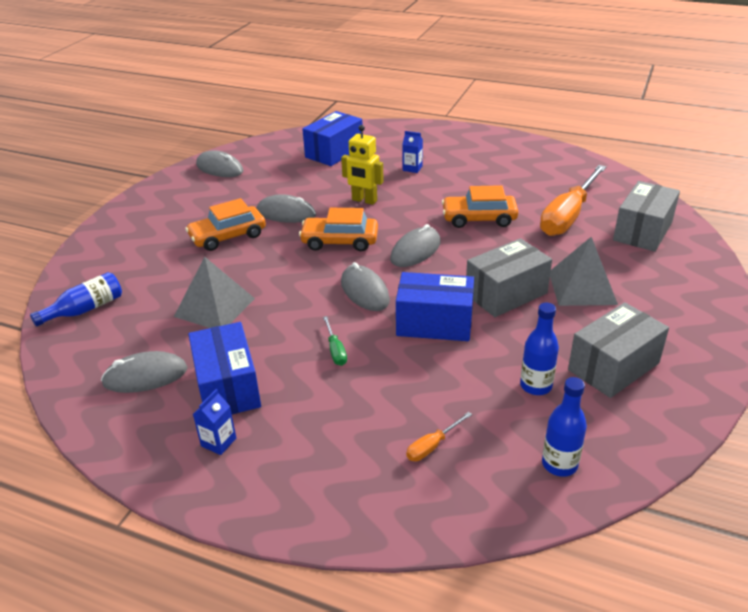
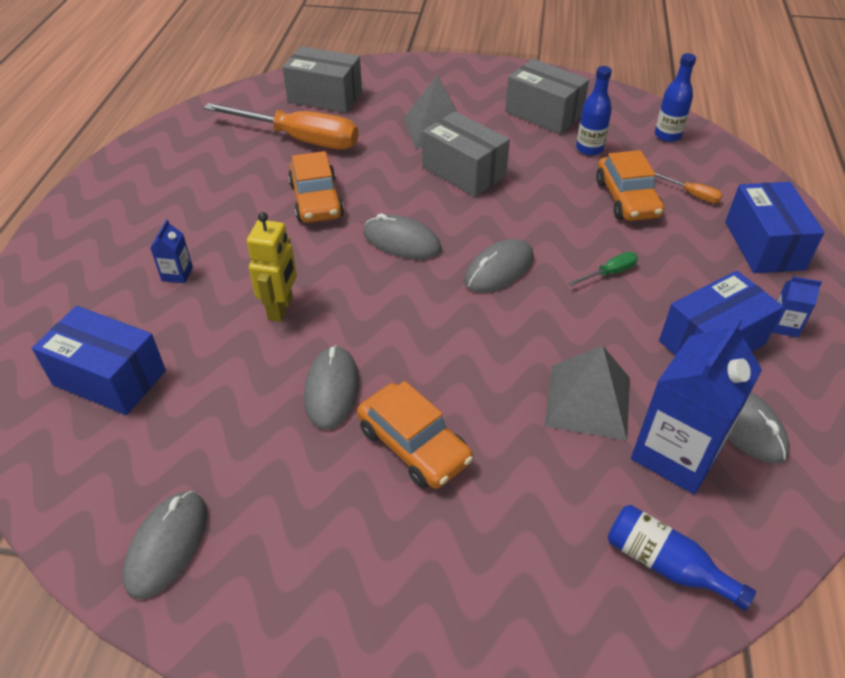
camera: 105 degrees left, 10 degrees up
orange car [299,208,378,251] -> orange car moved to [596,150,664,221]
blue box [396,272,474,341] -> blue box moved to [725,182,825,273]
none -> blue carton [631,316,762,494]

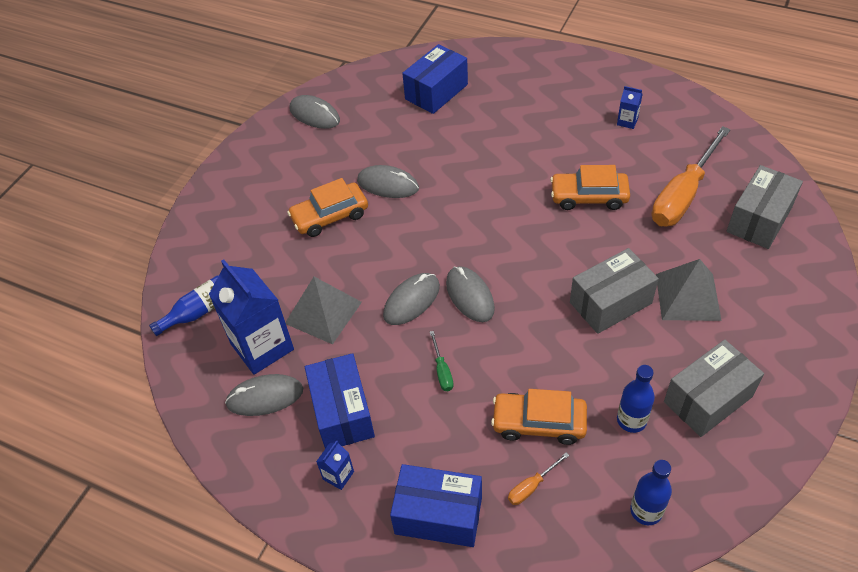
camera: 110 degrees right, 5 degrees up
blue carton [150,219,193,283] -> blue carton moved to [617,86,643,129]
yellow robot [247,212,297,322] -> none
grey mouse [363,213,442,259] -> grey mouse moved to [383,273,440,325]

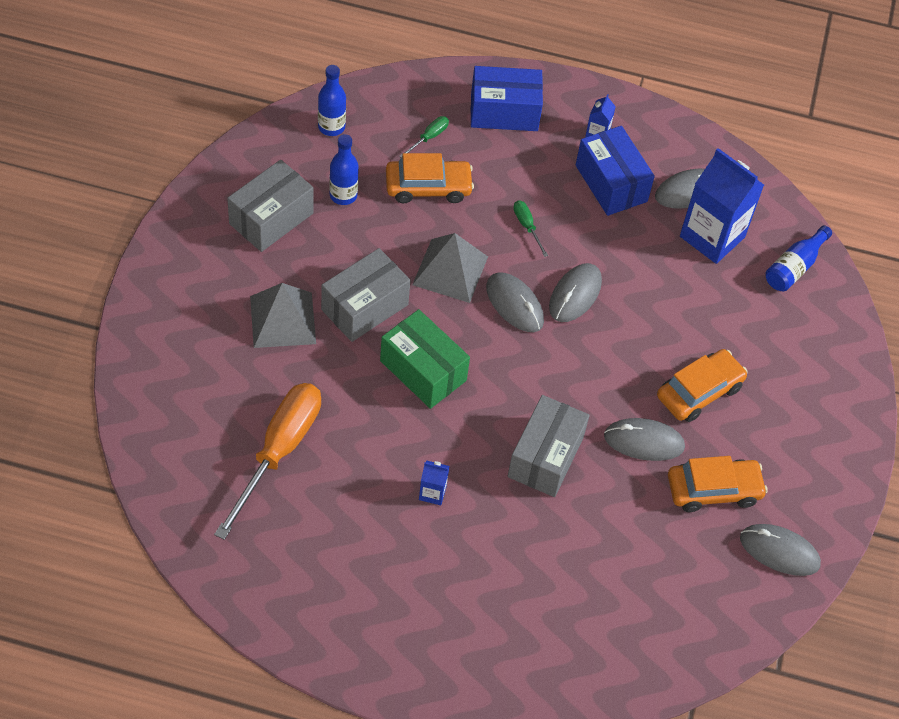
camera: 160 degrees right, 5 degrees up
grey pyramid [285,277,362,344] -> grey pyramid moved to [412,233,488,303]
blue box [402,44,468,114] -> none
orange screwdriver [508,452,570,505] -> green screwdriver [399,116,449,157]
orange car [550,165,630,210] -> orange car moved to [668,456,768,512]
blue carton [617,86,643,129] -> blue carton moved to [419,461,449,505]
grey box [727,165,803,249] -> grey box moved to [508,395,590,497]
none -> green box [380,309,470,409]

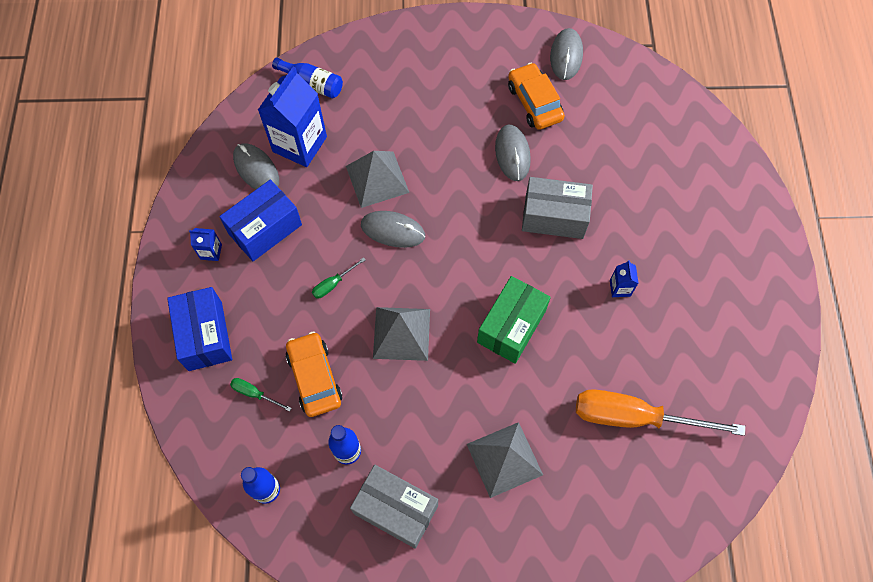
camera: 100 degrees left, 10 degrees up
grey box [321,248,410,342] -> none
grey mouse [486,273,544,332] -> none
orange car [657,349,748,422] -> none
none -> grey pyramid [346,151,409,208]

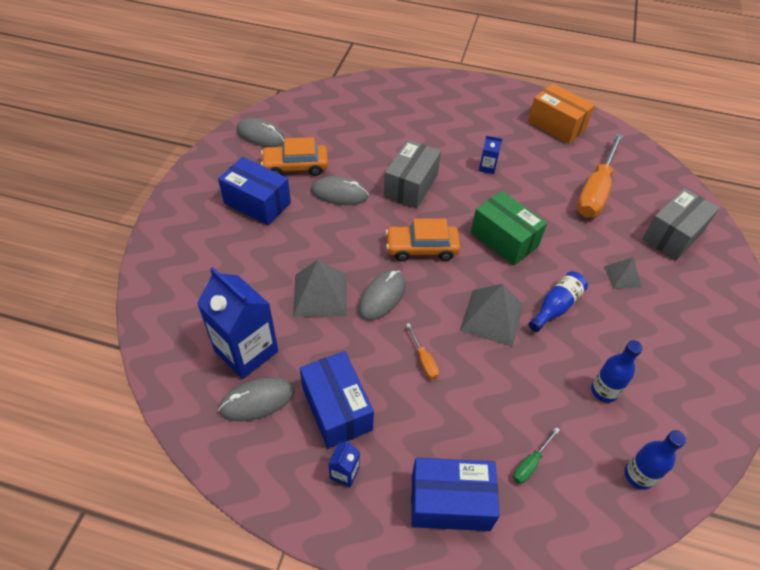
camera: 75 degrees left, 15 degrees down
blue bottle [272,58,343,98] -> blue bottle moved to [529,271,588,332]
orange car [286,332,342,417] -> orange car moved to [386,218,461,261]
green screwdriver [312,257,366,298] -> orange screwdriver [406,323,439,379]
grey box [350,465,438,549] -> grey box moved to [642,188,719,260]
grey pyramid [467,422,543,498] -> grey pyramid [604,257,641,289], size x0.58
none -> blue box [218,157,291,225]
none -> orange box [528,83,595,144]

